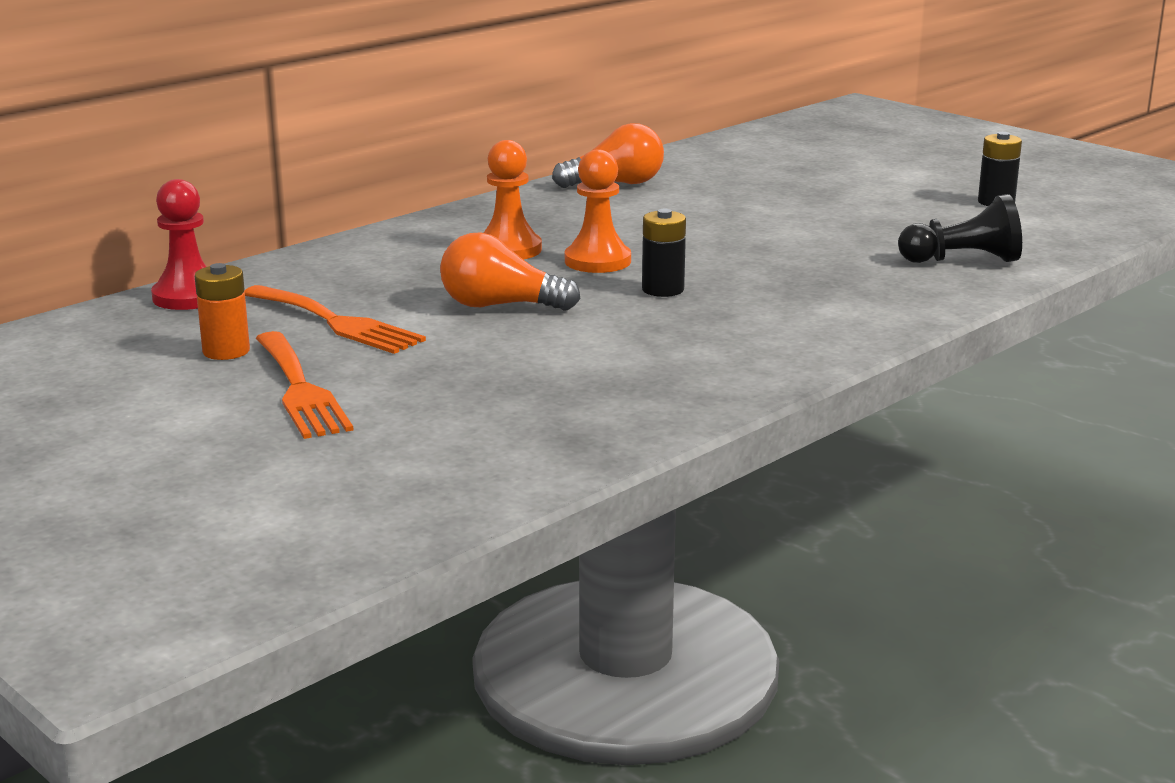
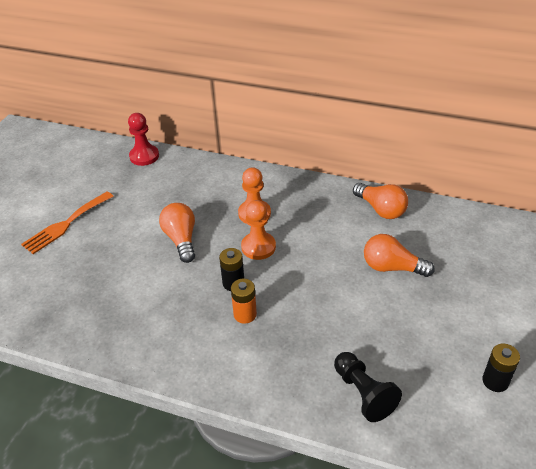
camera: 65 degrees right, 20 degrees up
orange battery [195,263,250,360] -> orange battery moved to [231,279,257,324]
orange fork [244,285,426,354] -> none
none -> orange light bulb [364,234,435,277]

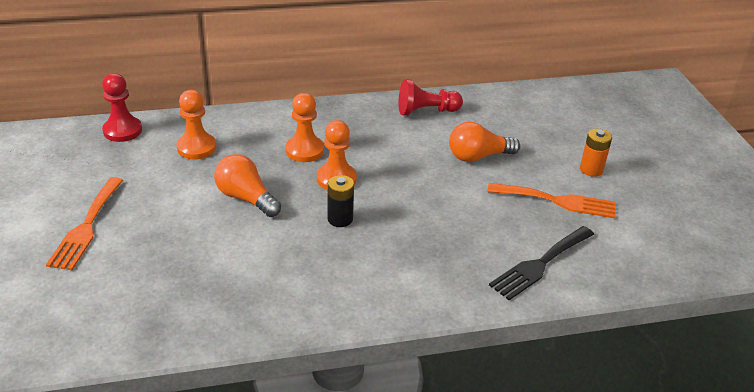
camera: 35 degrees left, 5 degrees down
orange battery [231,279,257,324] -> orange battery moved to [580,129,612,177]
black pawn [334,352,402,422] -> black fork [489,226,594,300]
orange light bulb [353,183,408,219] -> red pawn [399,79,463,116]
black battery [482,343,520,392] -> none
none -> orange pawn [176,90,216,159]
none -> orange fork [487,183,616,218]

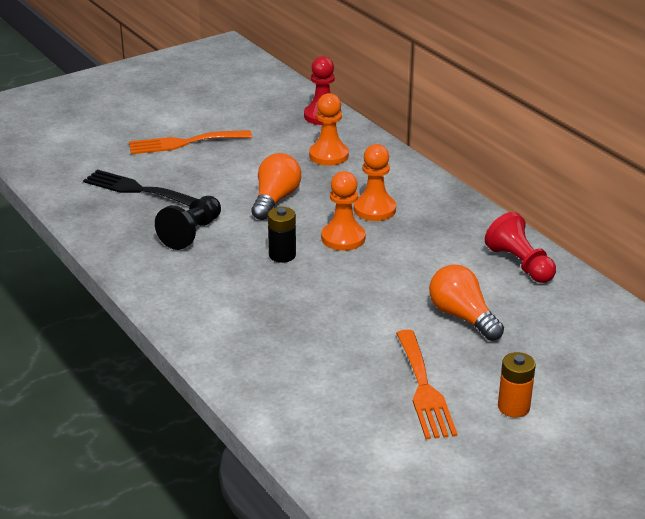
camera: 70 degrees right, 5 degrees down
black fork [489,226,594,300] -> black fork moved to [83,170,197,206]
none -> black pawn [155,196,221,250]

